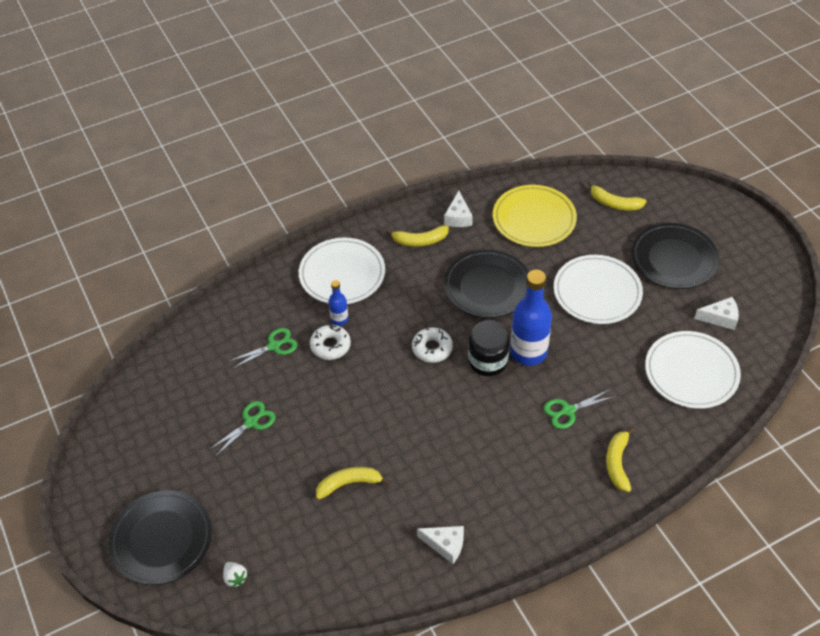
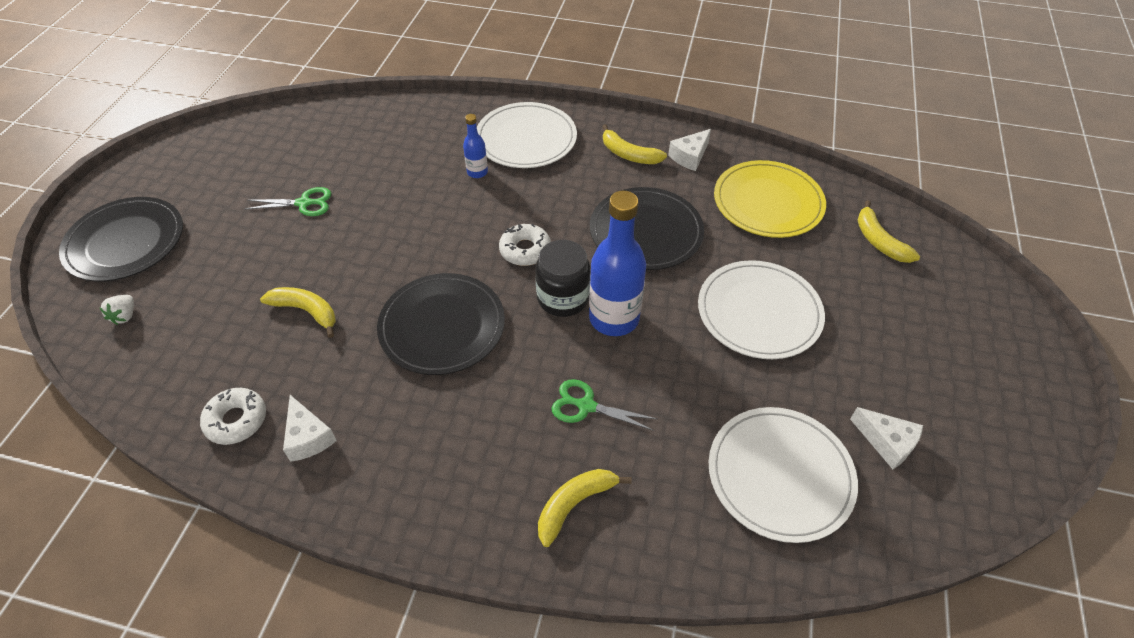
camera: 40 degrees right, 0 degrees up
green scissors [229,328,297,369] -> none
white donut [310,324,351,360] -> white donut moved to [200,388,266,445]
black plate [631,223,719,289] -> black plate moved to [377,273,505,375]

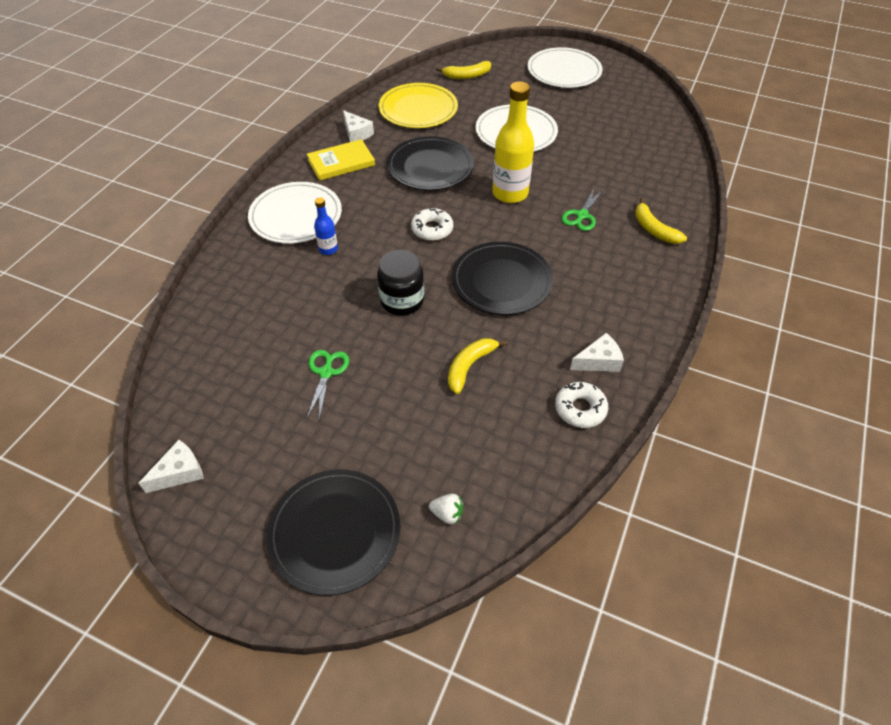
camera: 80 degrees left, 0 degrees up
black jar [535,240,590,317] -> black jar moved to [377,250,424,315]
blue bottle [589,191,646,336] -> yellow bottle [492,81,534,203]
yellow banana [602,124,667,164] -> yellow book [307,139,375,181]
white plate [709,407,858,543] -> white plate moved to [527,47,603,88]
white cheese [850,407,923,469] -> white cheese moved to [138,440,204,493]

